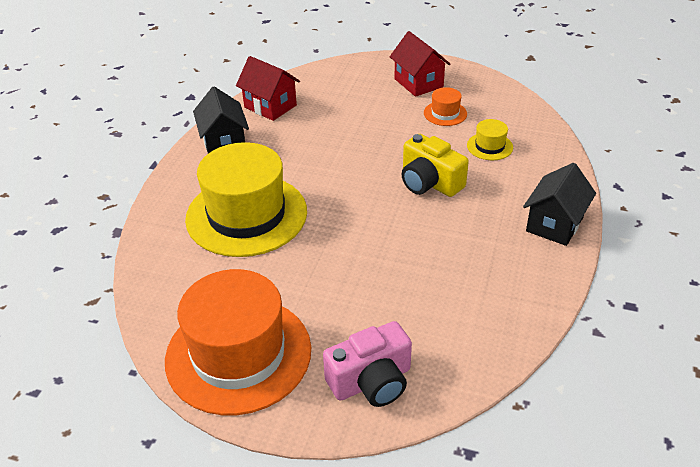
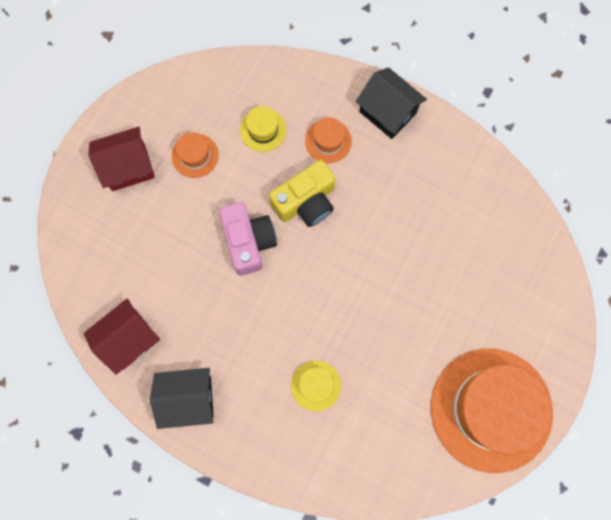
camera: 80 degrees left, 35 degrees up
yellow hat [185,142,307,257] -> yellow hat [291,360,341,412], size x0.42
pink camera [323,321,412,407] -> pink camera moved to [219,202,277,276]
none -> orange hat [305,118,352,163]

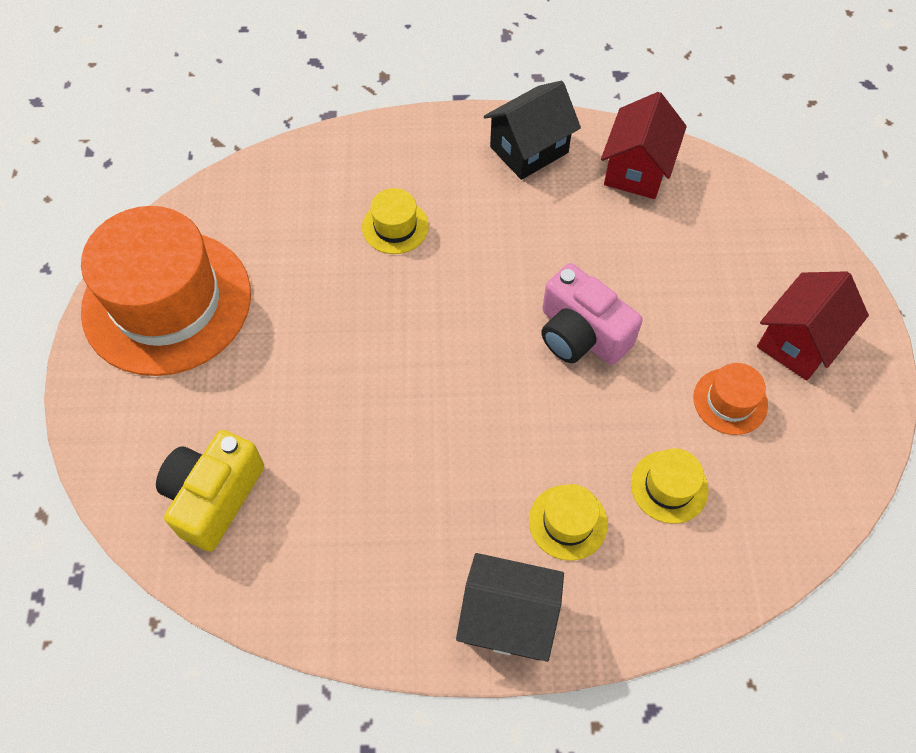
camera: 150 degrees right, 15 degrees down
yellow camera [269,160,336,227] -> yellow camera moved to [156,430,264,551]
orange hat [305,118,352,163] -> yellow hat [529,484,608,561]

